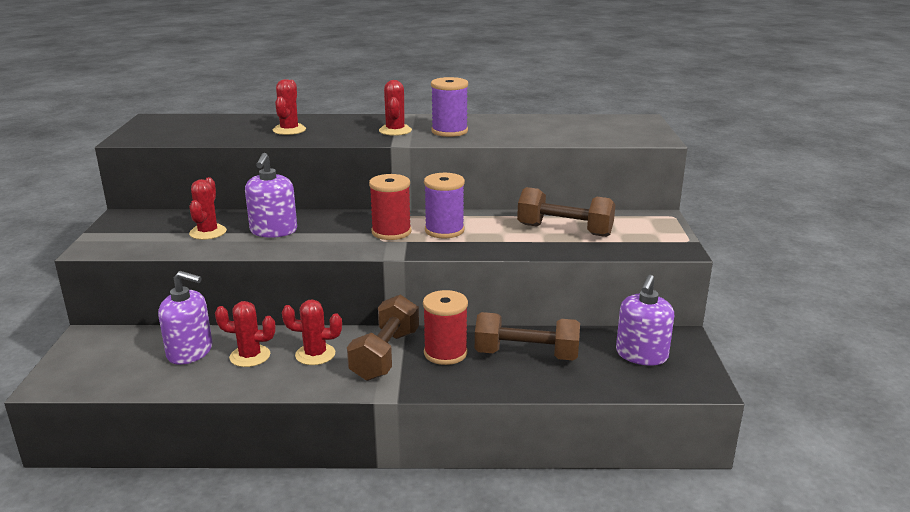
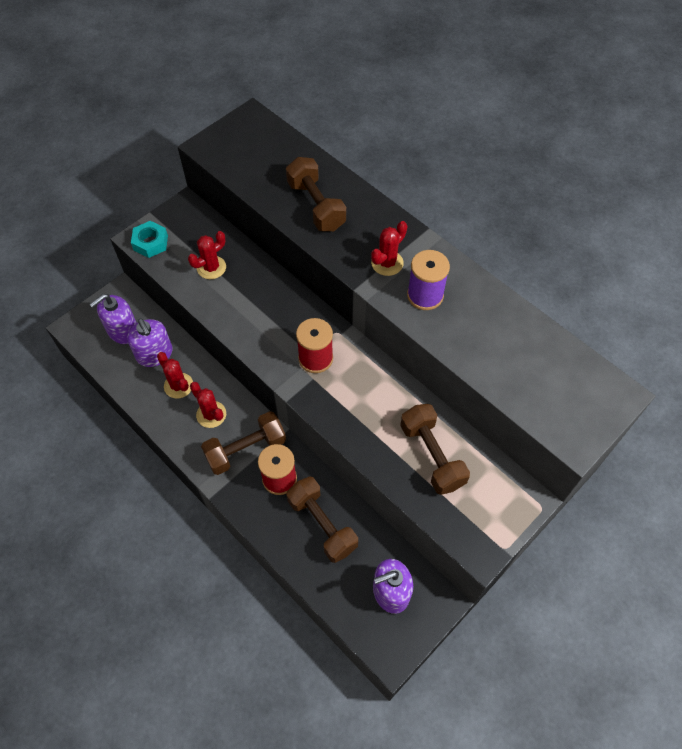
camera: 45 degrees right, 35 degrees up
purple soap dispenser [245,153,297,238] -> purple soap dispenser moved to [89,294,137,344]
red cactus [273,79,306,135] -> brown dumbbell [286,157,346,231]
purple spool [424,173,465,238] -> none
none -> turquoise nut [131,221,168,258]

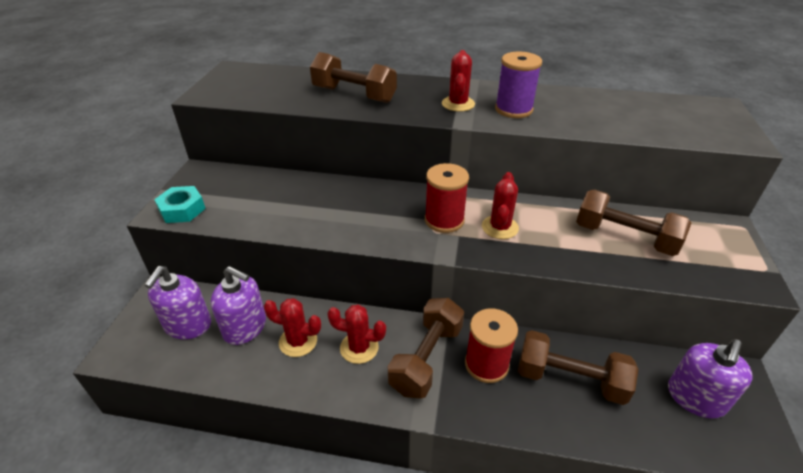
camera: 35 degrees left, 20 degrees down
red cactus [188,231,226,279] -> red cactus moved to [482,172,519,239]

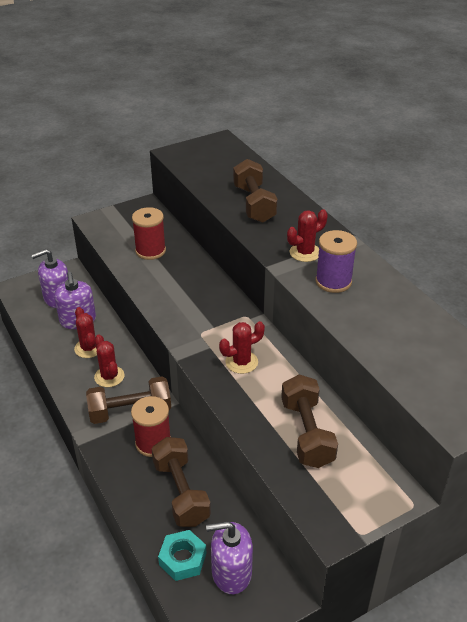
camera: 50 degrees right, 0 degrees up
turquoise nut [154,186,206,223] -> turquoise nut moved to [158,530,206,581]
red spool [425,163,469,233] -> red spool moved to [132,207,166,260]

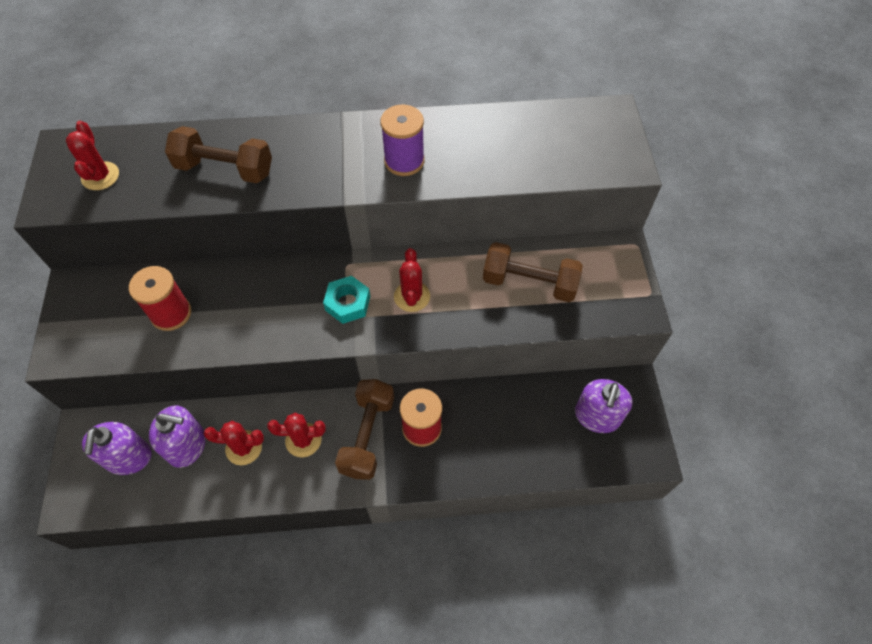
camera: 65 degrees left, 20 degrees up
brown dumbbell [152,437,211,527] -> none
turquoise nut [158,530,206,581] -> turquoise nut moved to [323,276,370,324]
red cactus [287,209,328,262] -> red cactus moved to [66,121,119,190]

